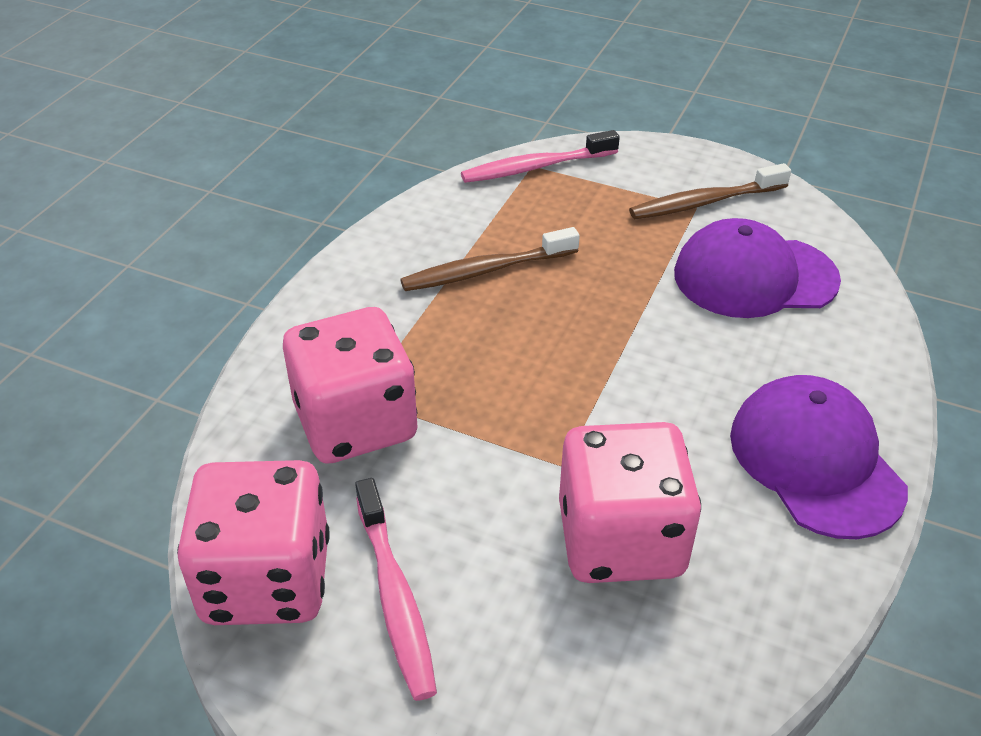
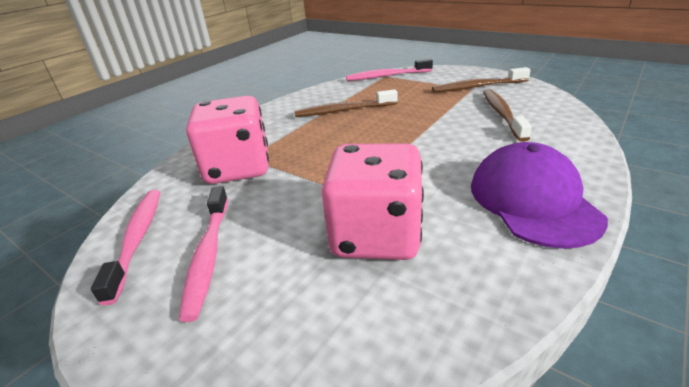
camera: 15 degrees right, 10 degrees down
pink dice [177,460,330,625] -> pink toothbrush [91,190,160,305]
purple cap [674,218,841,318] -> brown toothbrush [483,89,532,142]

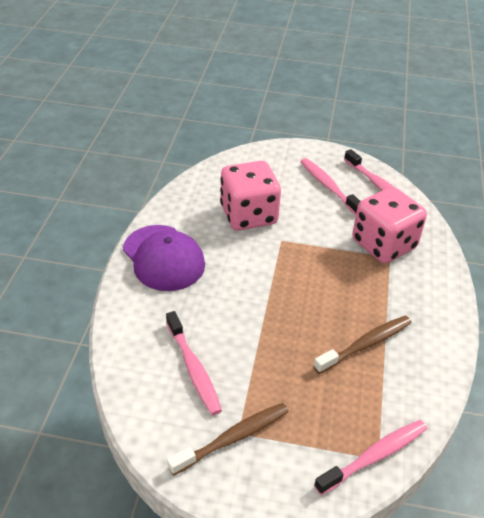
camera: 150 degrees right, 10 degrees up
brown toothbrush [483,89,532,142] -> pink toothbrush [166,311,222,415]

